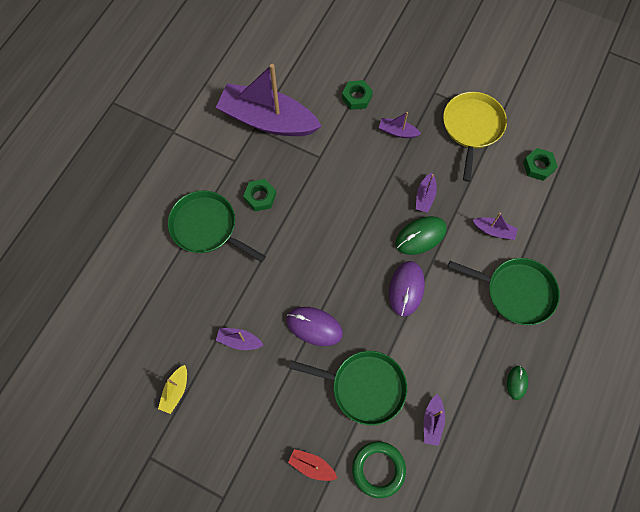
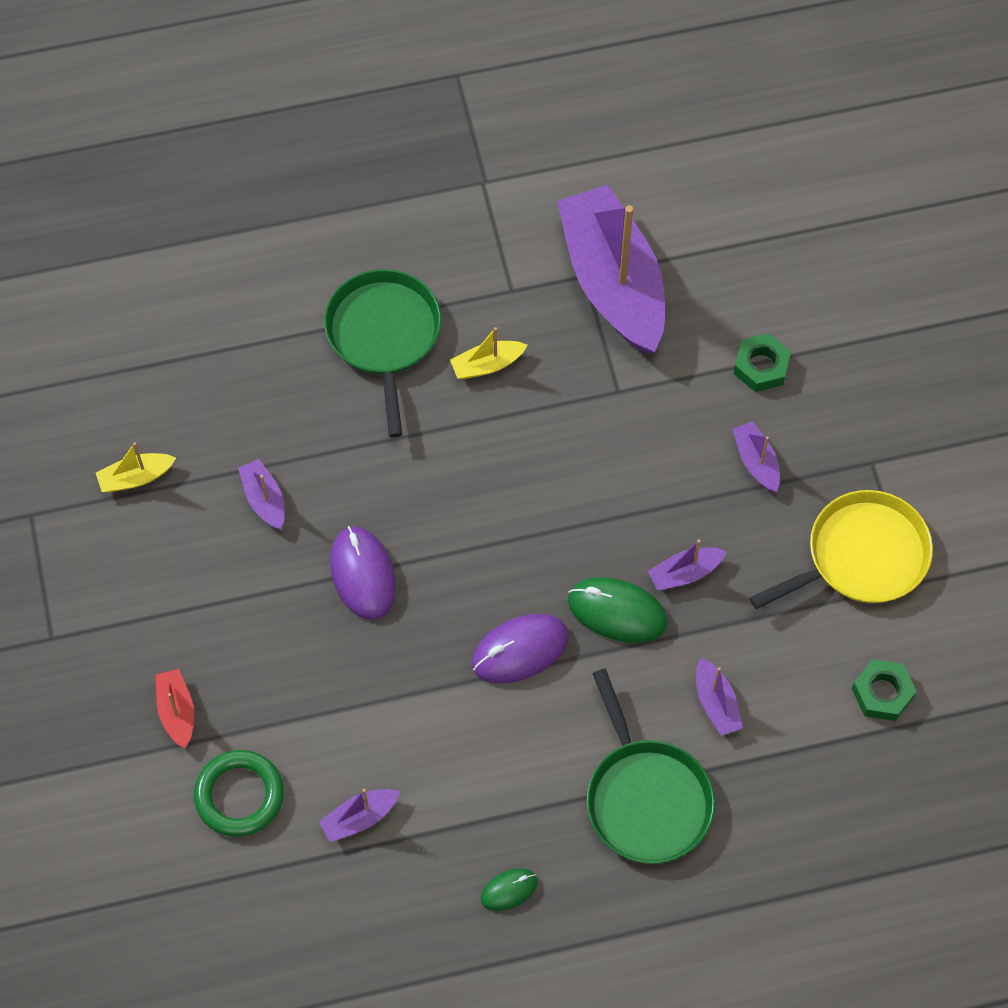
camera: 50 degrees right, 5 degrees down
green nut [243,179,276,211] -> yellow boat [450,327,527,379]
green pan [289,351,407,425] -> none

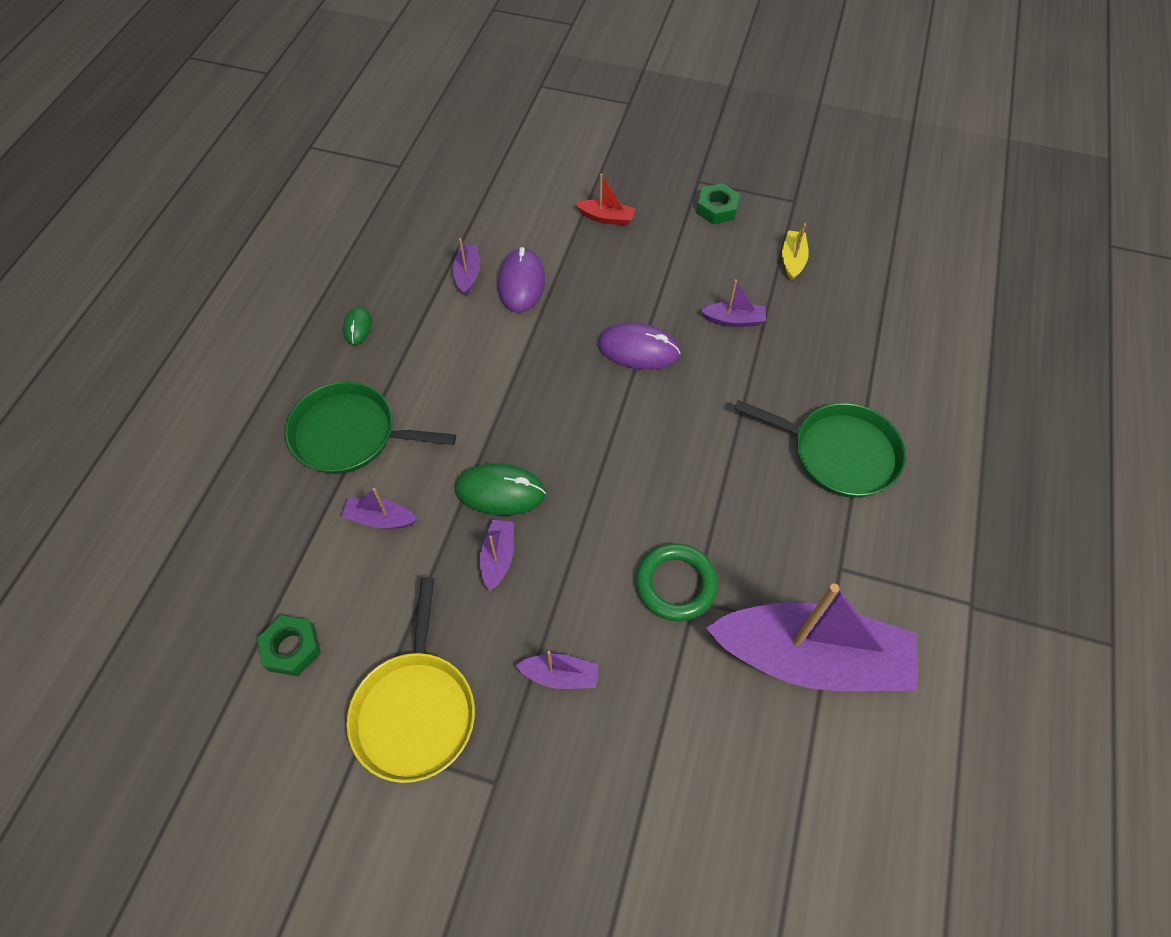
camera: 120 degrees right, 5 degrees down
green ring [194,750,284,837] -> green ring moved to [636,543,718,621]
yellow boat [450,327,527,379] -> none
purple mouse [472,614,569,684] -> purple mouse moved to [498,247,545,313]
green mouse [568,577,667,643] -> green mouse turned 45 degrees clockwise [455,463,546,516]
green nut [734,333,791,392] -> green nut moved to [696,183,740,224]

